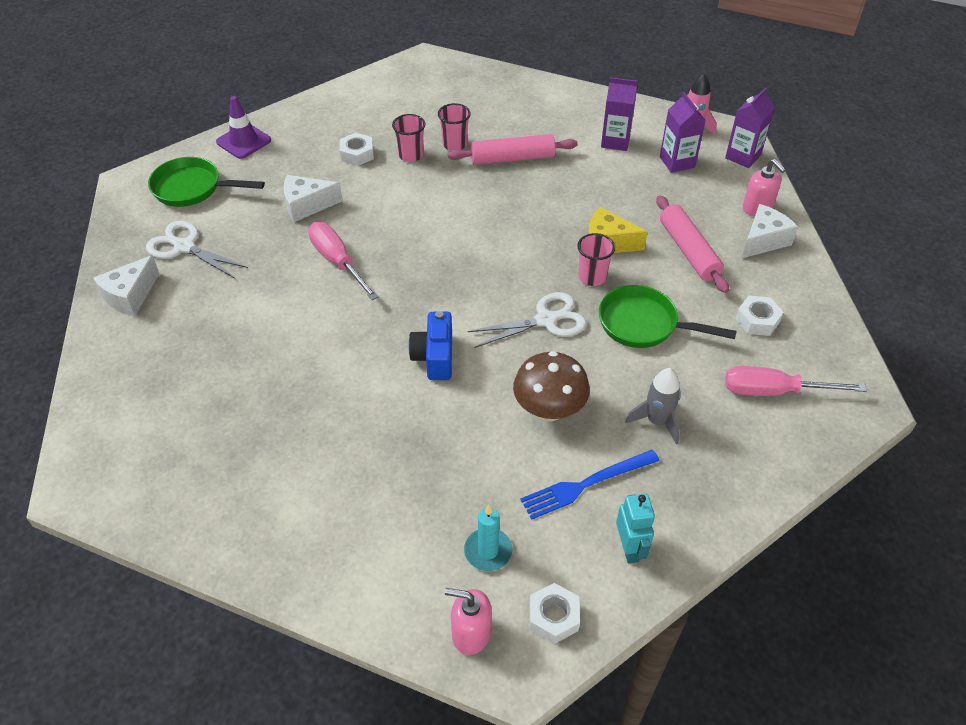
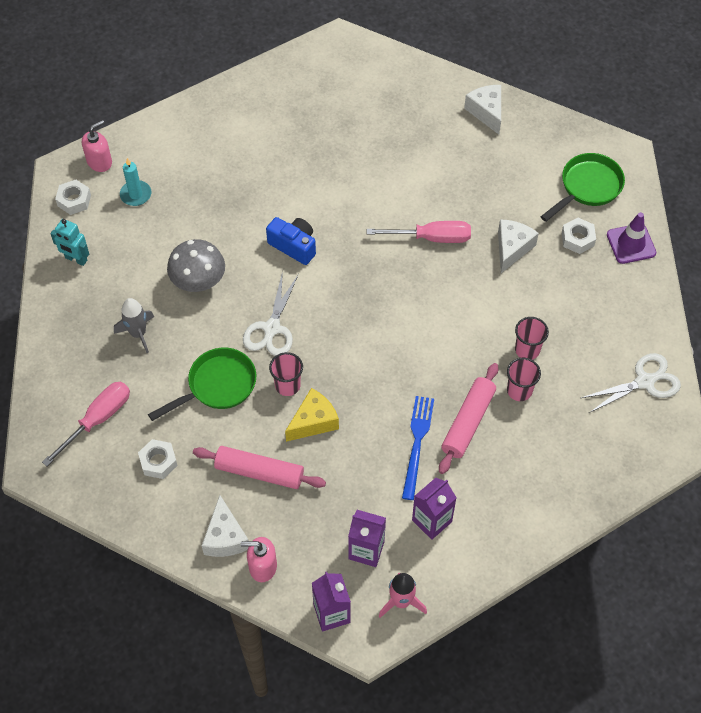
camera: 125 degrees right, 10 degrees up
white scissors [146,221,248,278] -> white scissors moved to [581,353,681,413]
white nut [340,132,374,166] -> white nut moved to [562,218,596,254]
brown mushroom [513,351,590,421] -> grey mushroom [167,239,225,292]
blue fork [520,450,660,520] -> blue fork moved to [402,396,434,500]

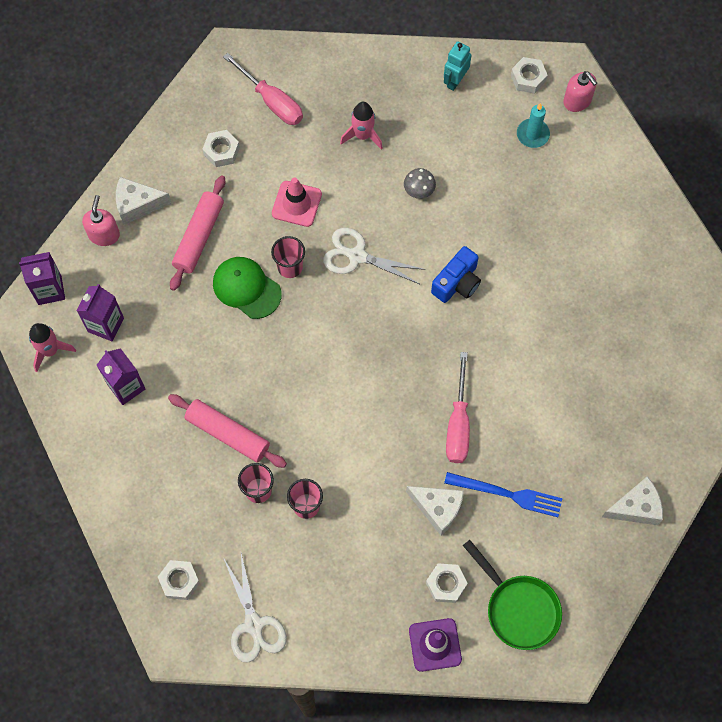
camera: 95 degrees right, 10 degrees up
grey rocket [114,298,154,353] -> pink rocket [340,102,383,150]
green pan [148,348,256,421] -> pink traffic cone [272,178,322,227]
grey mushroom [167,239,225,292] -> grey mushroom [404,168,436,199], size x0.55
yellow cheese [285,388,339,442] -> green cap [213,257,282,319]
blue fork [402,396,434,500] -> blue fork moved to [444,472,563,517]
none -> white nut [158,560,200,600]

